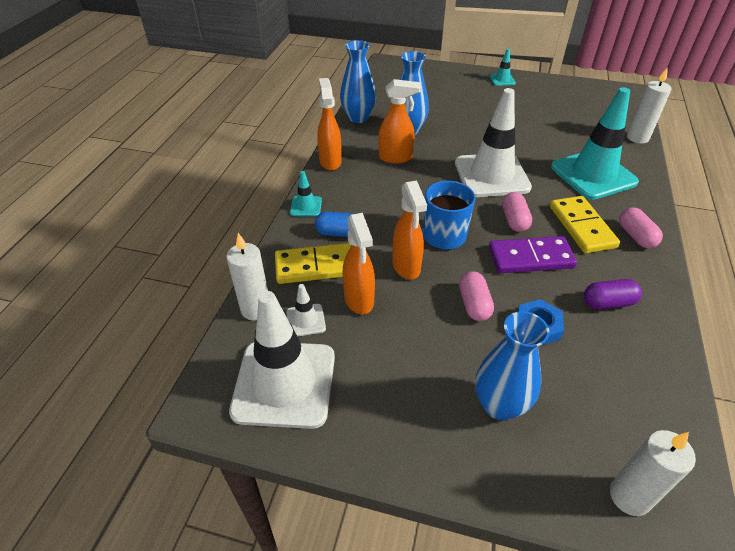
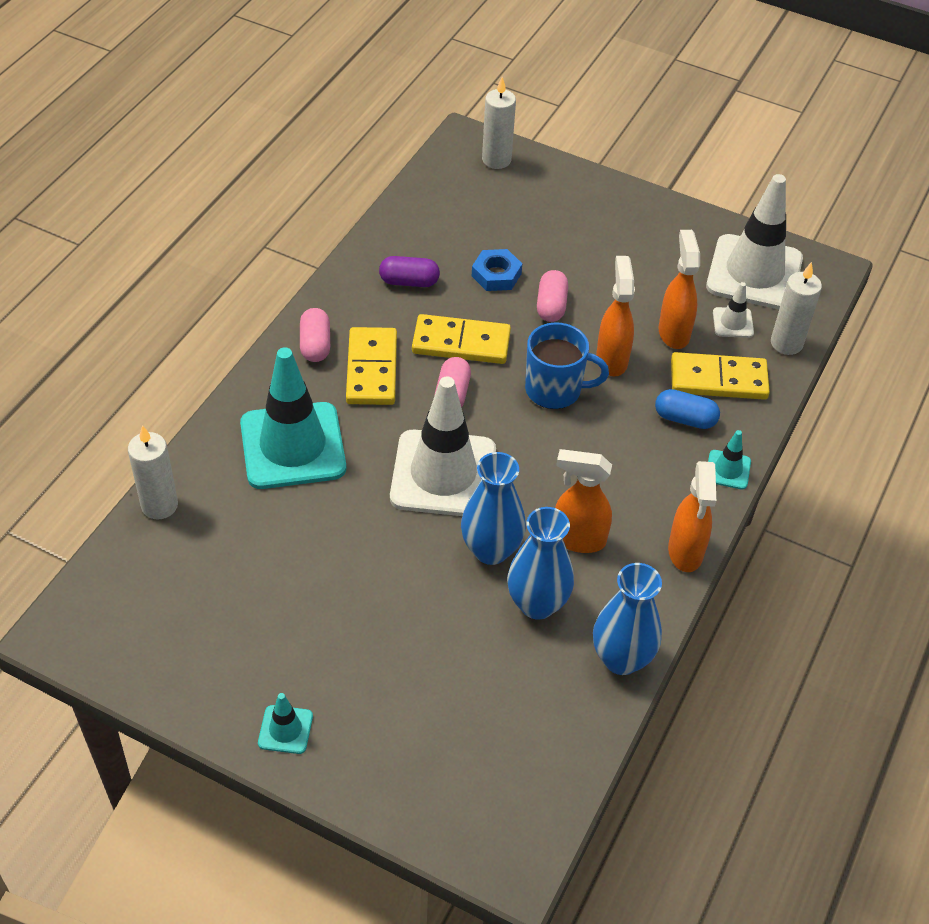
camera: 170 degrees left, 5 degrees up
blue vase [475,311,550,420] -> blue vase moved to [461,452,526,565]
purple domino [489,236,577,273] -> yellow domino [412,314,511,364]

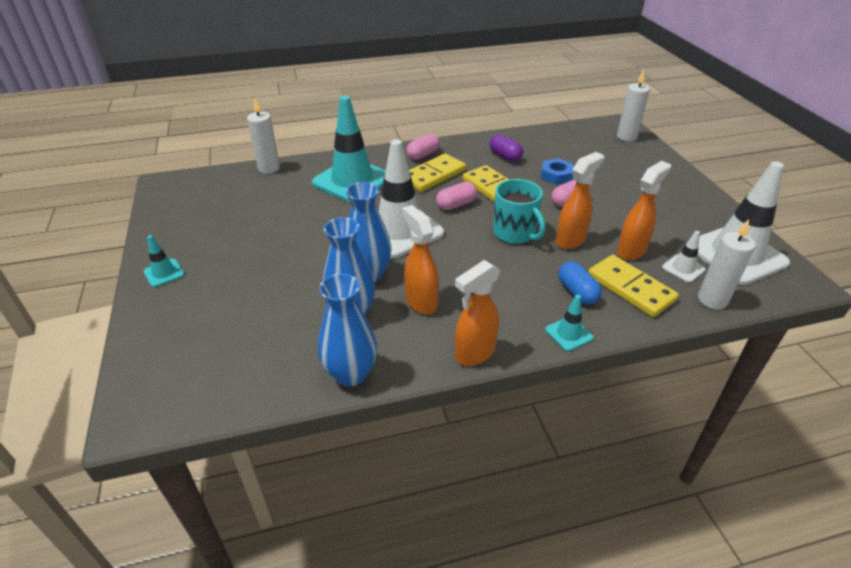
camera: 50 degrees right, 10 degrees down
blue mug [525,322,609,409] -> turquoise mug [493,179,545,244]

